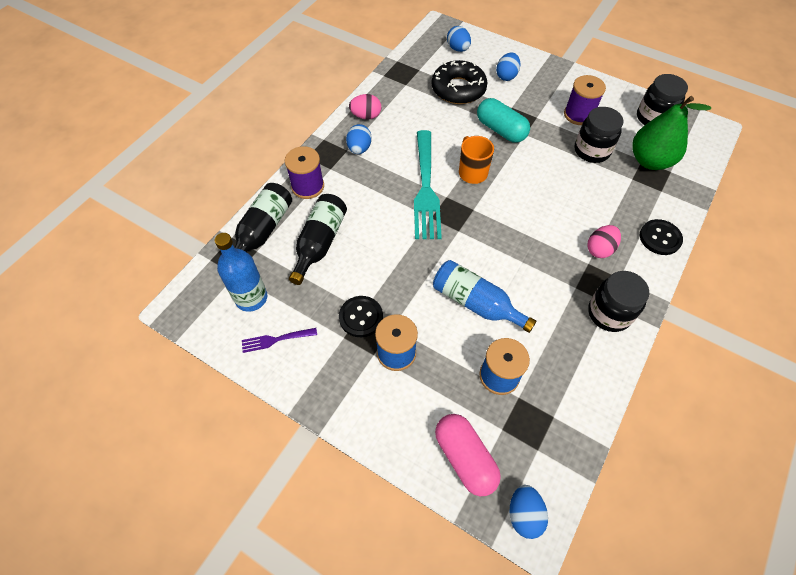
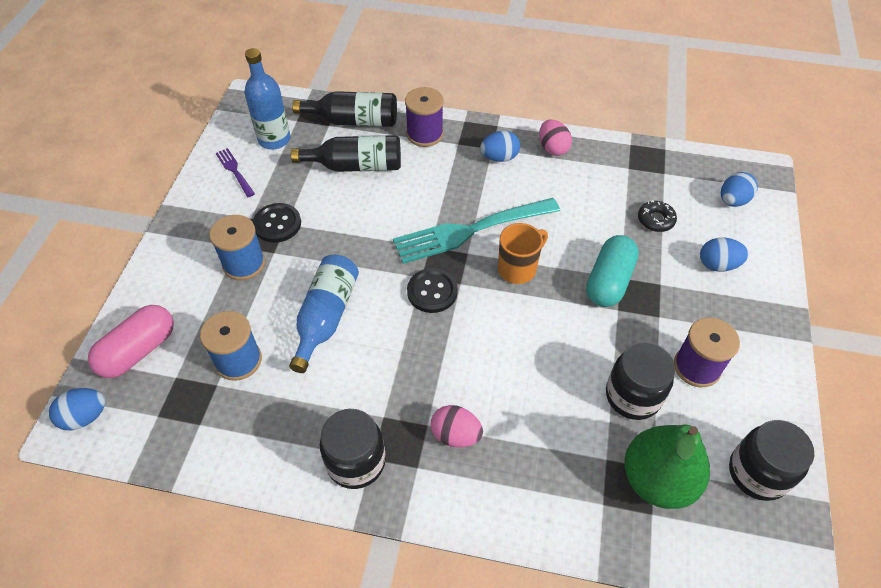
camera: 70 degrees right, 5 degrees down
black donut [432,60,487,104] -> black donut [638,200,677,232], size x0.49
black button [640,219,683,255] -> black button moved to [407,268,458,313]

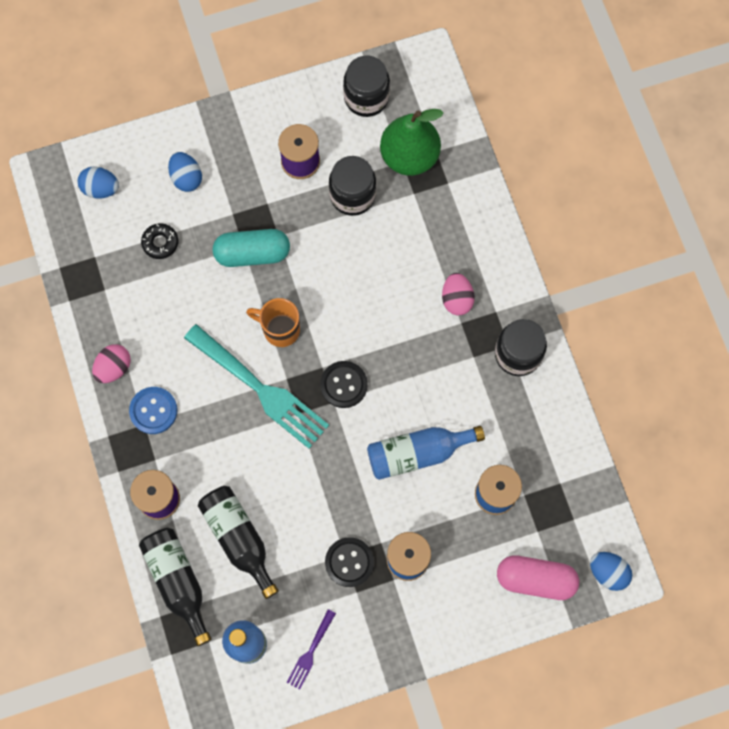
camera: 120 degrees left, 20 degrees up
blue egg [480,131,520,162] -> blue button [129,387,177,434]

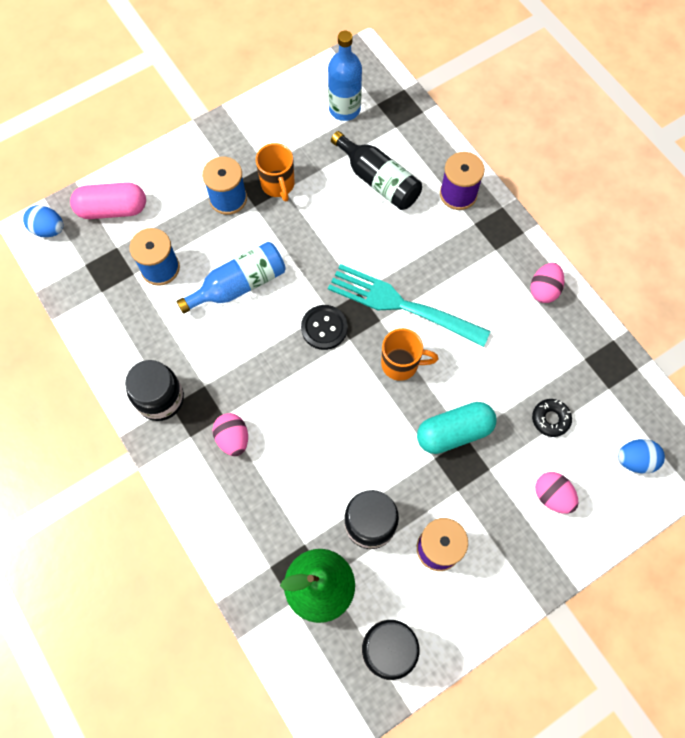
camera: 165 degrees right, 5 degrees down
blue button [129,387,177,434] -> none
black bottle [139,528,211,646] -> none
blue egg [168,152,202,192] -> pink egg [535,472,578,514]
purple fork [287,609,336,690] -> none
black button [325,537,374,587] -> orange mug [256,143,294,201]

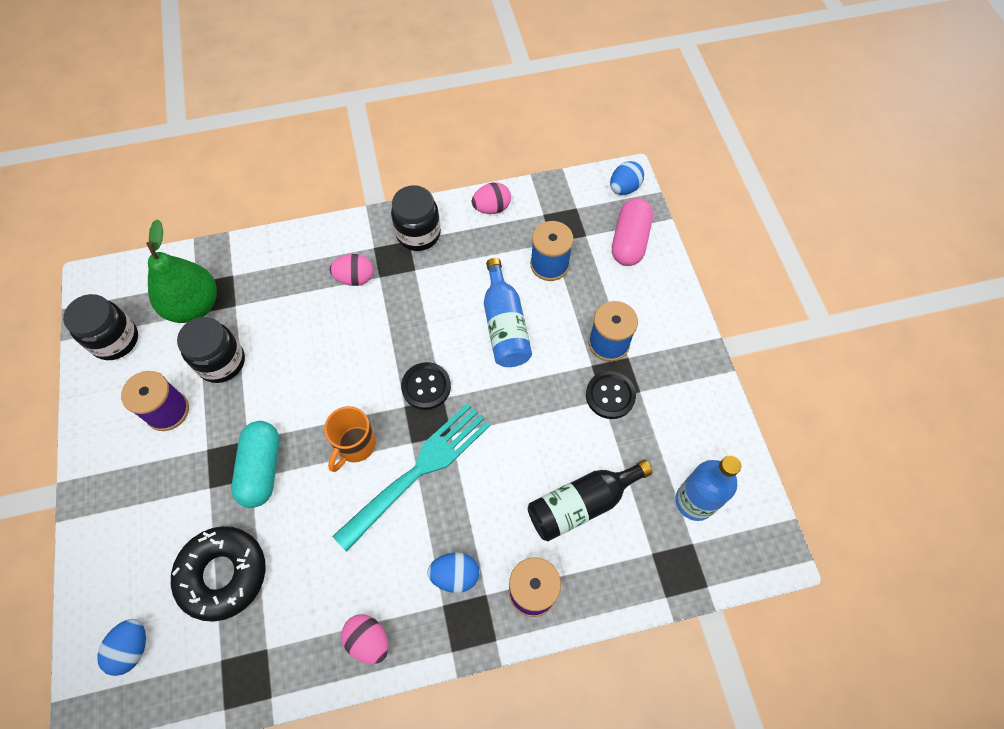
camera: 110 degrees right, 5 degrees down
orange mug [256,143,294,201] -> black button [586,371,636,419]
black donut [532,399,572,437] -> black donut [171,526,266,622], size x2.03
pink egg [535,472,578,514] -> pink egg moved to [472,182,511,214]
none -> blue egg [427,553,479,593]

